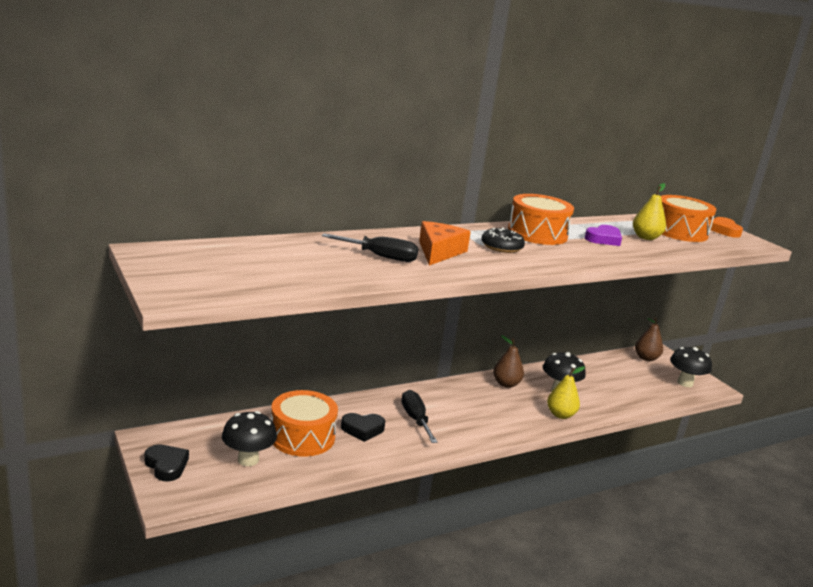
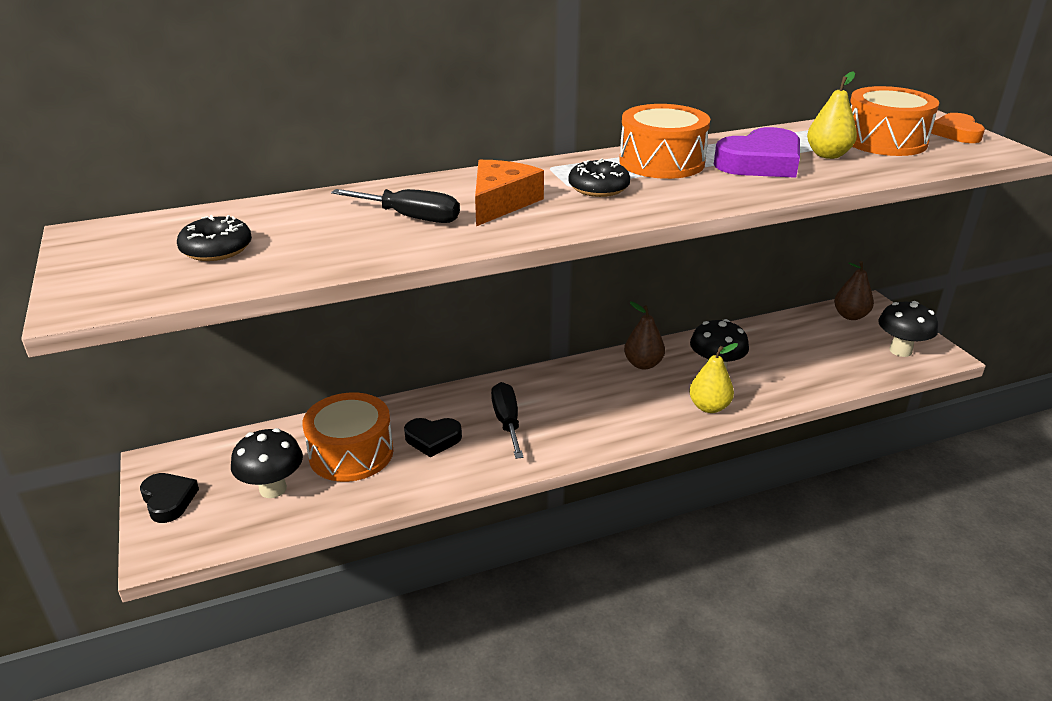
camera: 10 degrees right, 10 degrees up
purple heart [585,225,622,246] -> purple heart [714,127,800,178], size x1.61
none -> black donut [177,215,252,261]

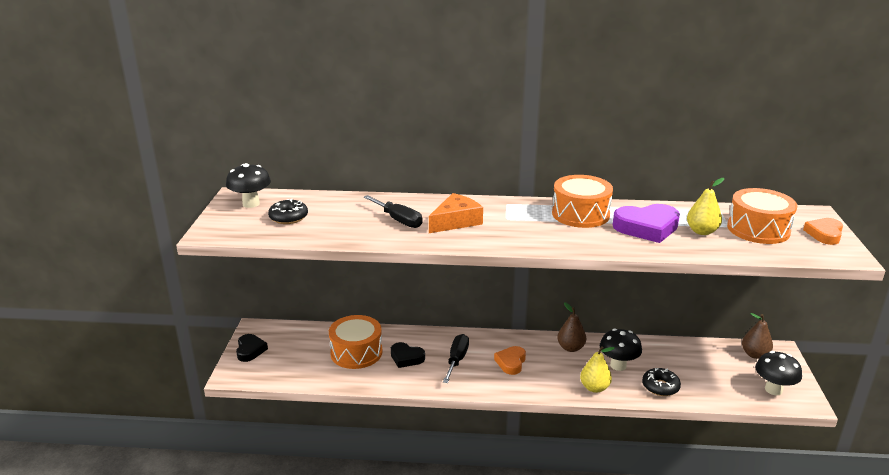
camera: 25 degrees right, 5 degrees down
black mushroom [231,428,303,498] -> black mushroom moved to [226,163,271,208]
black donut [568,158,630,197] -> black donut moved to [642,368,681,396]
none -> orange heart [494,346,526,375]

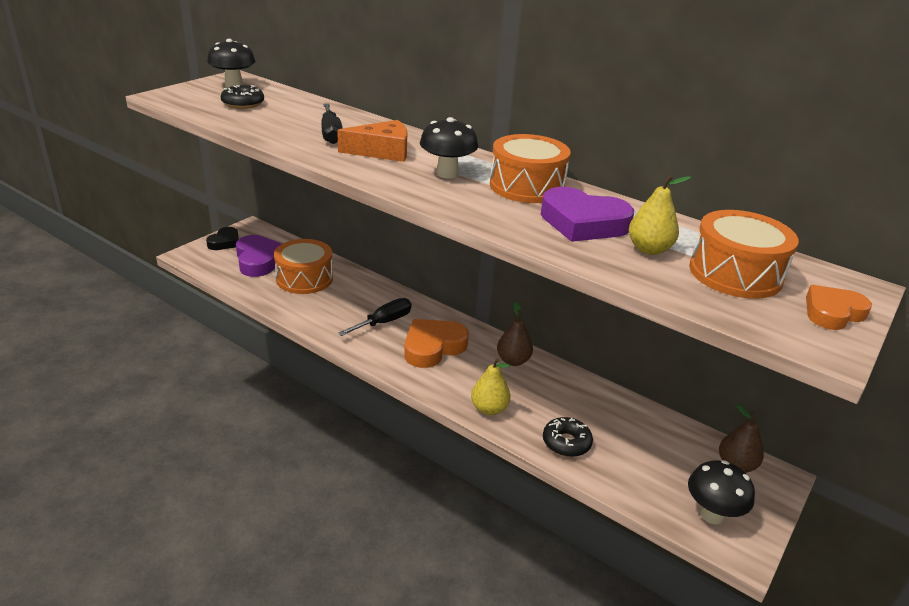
camera: 30 degrees right, 5 degrees up
black heart [391,342,425,368] -> none
orange heart [494,346,526,375] -> orange heart [404,319,469,368], size x1.61
black mushroom [600,329,642,371] -> black mushroom moved to [420,117,478,178]
none -> purple heart [236,235,282,277]

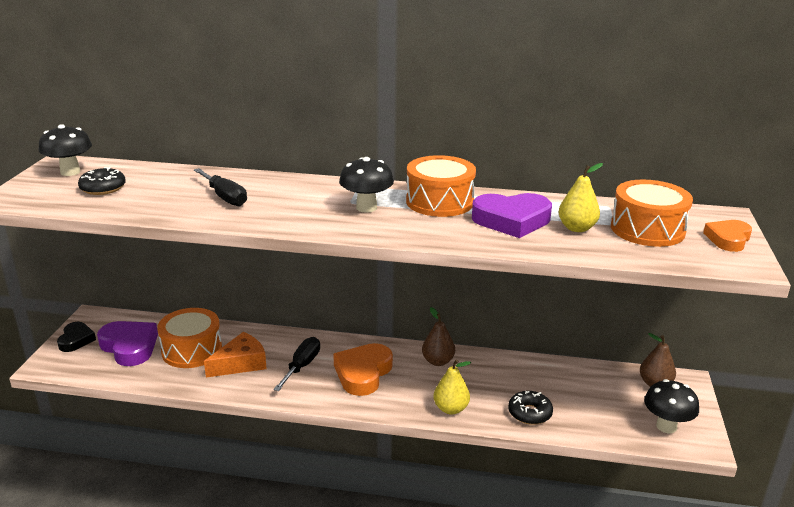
camera: 25 degrees left, 5 degrees down
orange cheese [337,120,407,162] -> orange cheese moved to [204,332,267,378]

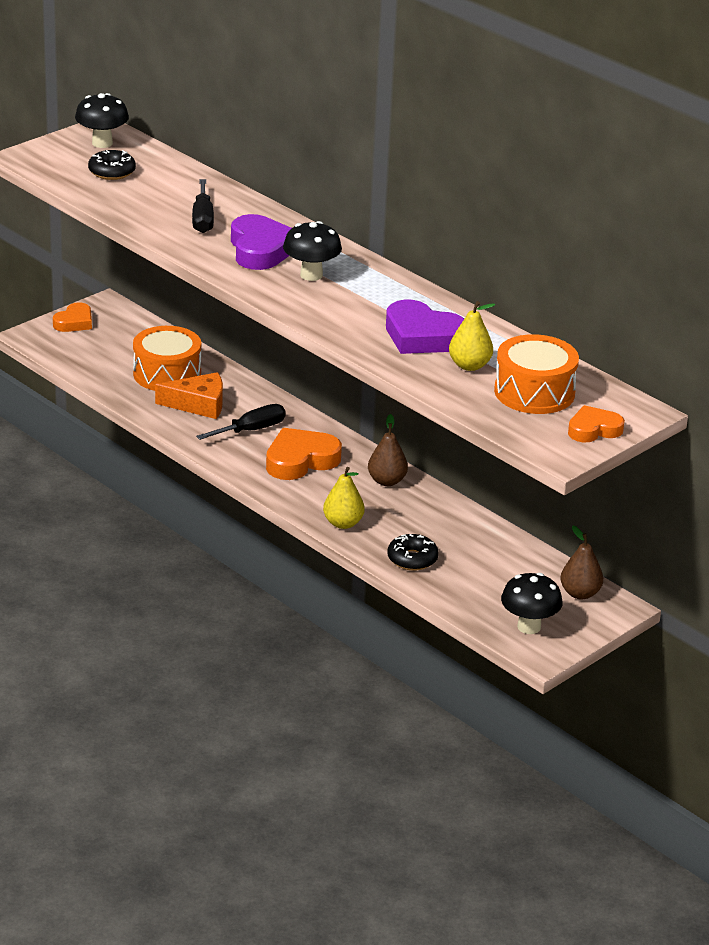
camera: 35 degrees right, 5 degrees up
black heart [57,322,96,352] -> orange heart [53,302,92,332]
purple heart [97,321,158,366] -> purple heart moved to [231,214,292,270]
orange drum [406,155,476,217] -> none

